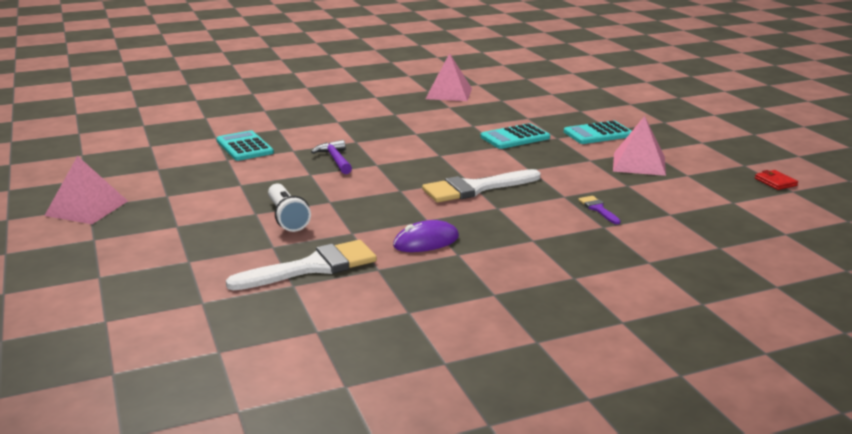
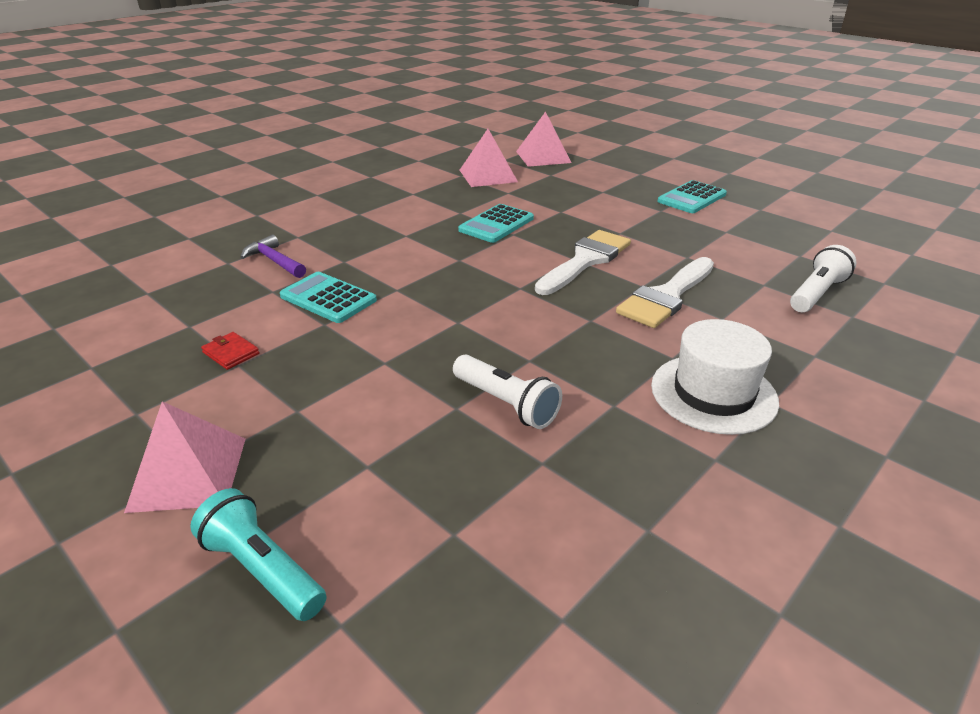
camera: 25 degrees left, 10 degrees up
white brush [226,240,377,291] -> white brush moved to [535,230,631,295]
purple hammer [311,140,352,174] -> purple hammer moved to [240,235,306,278]
purple mouse [393,220,459,252] -> white hat [651,319,779,435]
turquoise calculator [480,123,550,149] -> turquoise calculator moved to [458,204,534,243]
purple brush [578,196,621,224] -> white flashlight [790,245,856,312]
pink pyramid [613,116,666,176] -> pink pyramid moved to [516,111,572,167]
red wallet [755,170,798,190] -> red wallet moved to [201,332,259,370]
none -> turquoise flashlight [190,488,327,621]

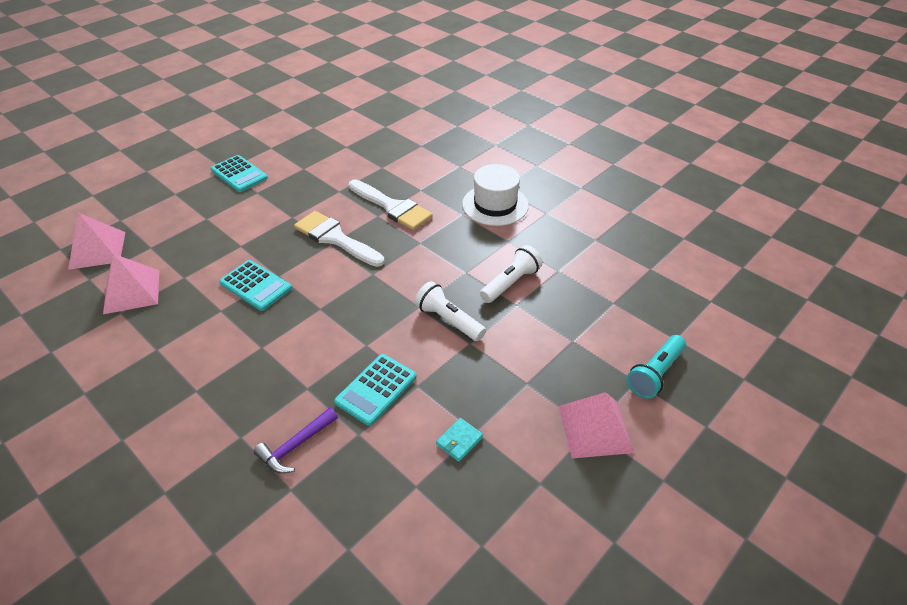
camera: 90 degrees left, 10 degrees up
red wallet [201,332,259,370] -> turquoise wallet [436,418,483,462]
white flashlight [790,245,856,312] -> white flashlight moved to [415,281,486,341]

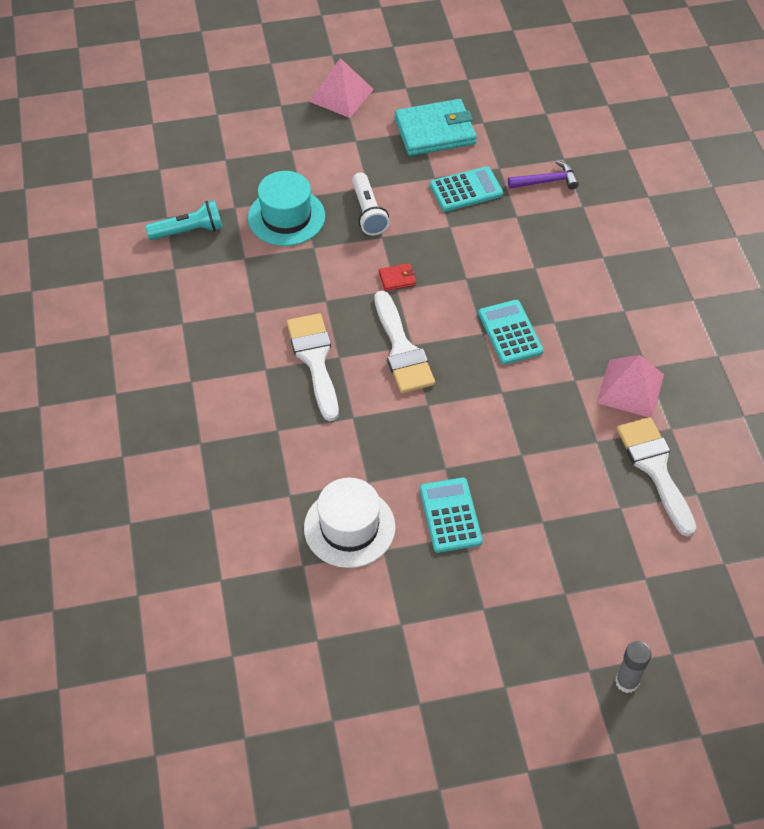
camera: 145 degrees left, 10 degrees up
pink pyramid [68,213,125,270] -> white brush [617,417,696,537]
turquoise wallet [436,418,483,462] -> turquoise wallet [395,99,477,156], size x2.36
white hat [462,164,529,226] -> white hat moved to [304,478,396,568]
white flashlight [480,245,543,303] -> turquoise hat [248,171,325,246]
turquoise flashlight [627,335,686,399] -> turquoise flashlight moved to [146,200,222,240]
none -> red wallet [379,263,416,291]
none -> grey glue stick [615,641,651,693]

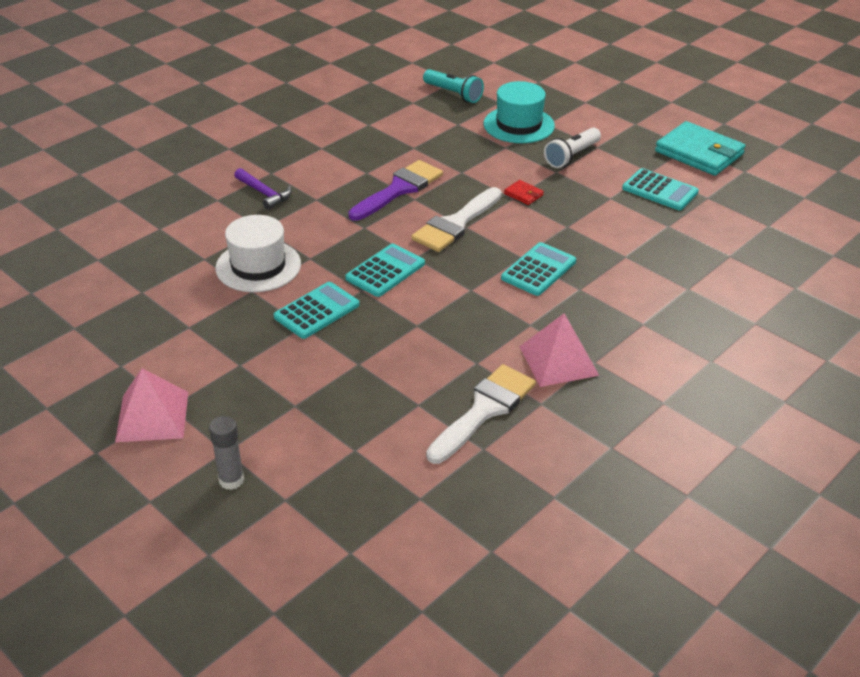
camera: 55 degrees right, 15 degrees down
white brush [287,313,339,421] -> purple brush [348,160,443,221]
pink pyramid [309,58,374,118] -> pink pyramid moved to [115,368,188,442]
purple hammer [508,160,579,190] -> purple hammer moved to [234,168,292,210]
none -> turquoise calculator [345,243,425,297]

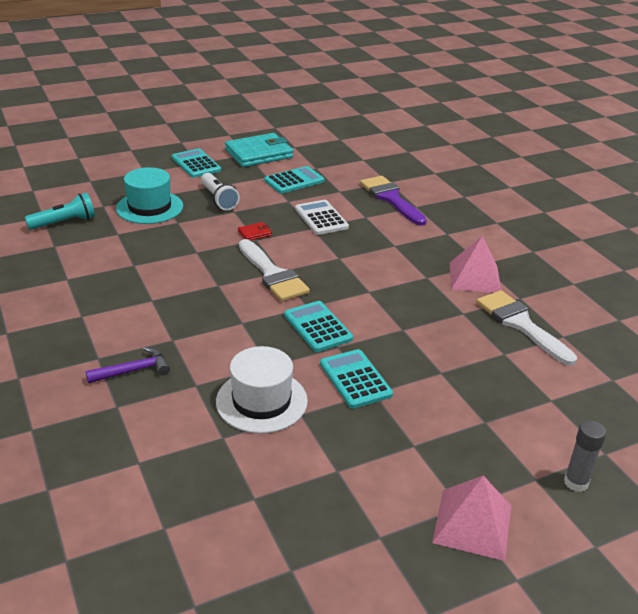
camera: 70 degrees left, 5 degrees down
purple brush [348,160,443,221] -> purple brush moved to [360,176,427,226]
turquoise calculator [501,242,576,296] -> turquoise calculator moved to [172,148,221,178]
none -> white calculator [295,200,349,235]

